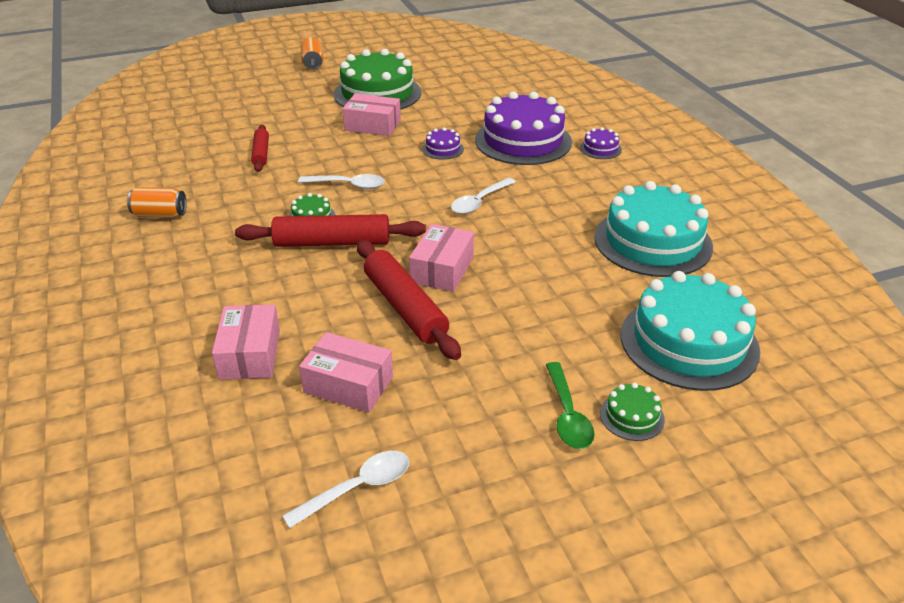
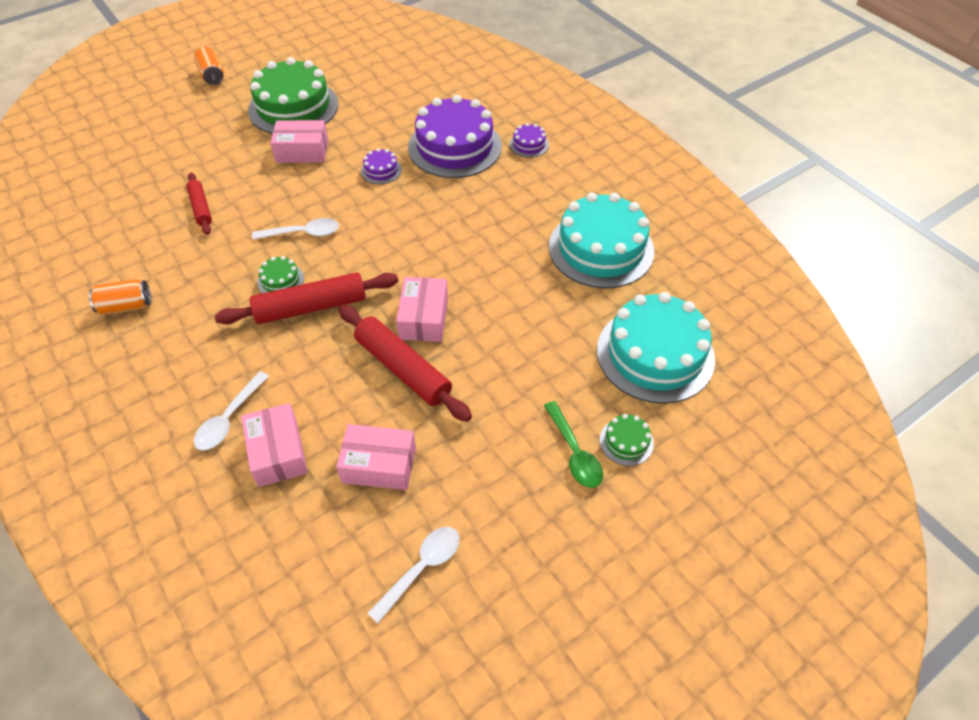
camera: 15 degrees left, 15 degrees up
white spoon [451,178,516,214] -> white spoon moved to [194,371,269,451]

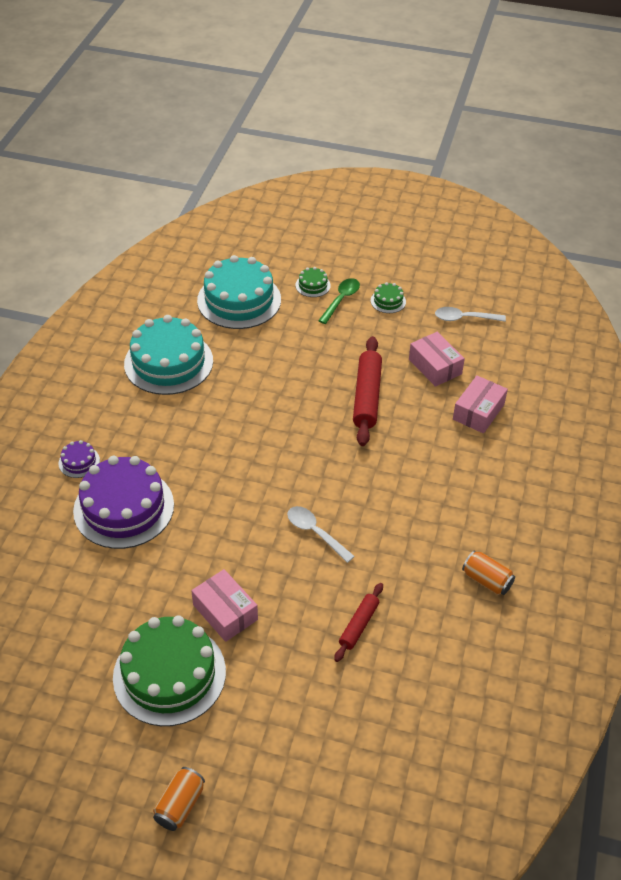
camera: 130 degrees left, 5 degrees down
white spoon [194,371,269,451] -> none
red rolling pin [215,272,398,324] -> none
green cake [257,256,304,293] -> green cake moved to [371,282,406,313]
purple cake [361,148,402,184] -> none
pink box [396,277,448,342] -> none

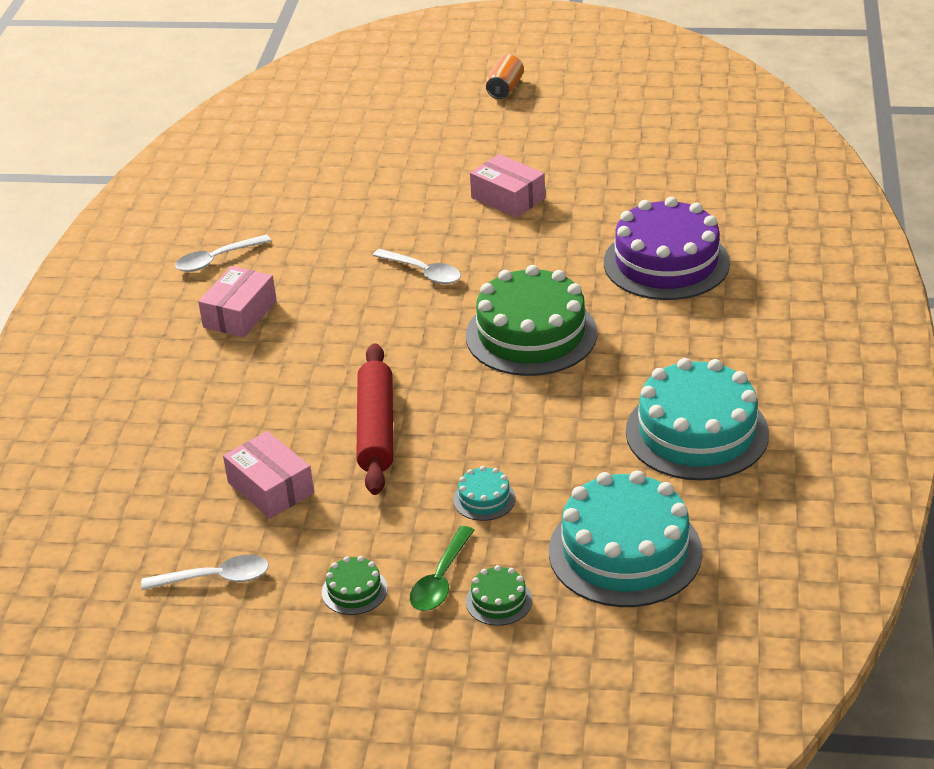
camera: 175 degrees right, 10 degrees down
purple cake [59,440,100,478] -> none
green cake [113,615,226,726] -> green cake moved to [466,265,597,376]
red rolling pin [334,583,383,662] -> none
pink box [453,376,508,434] -> pink box moved to [198,266,277,338]
orange can [462,551,515,595] -> white spoon [175,235,271,272]
none -> turquoise cake [453,466,516,521]

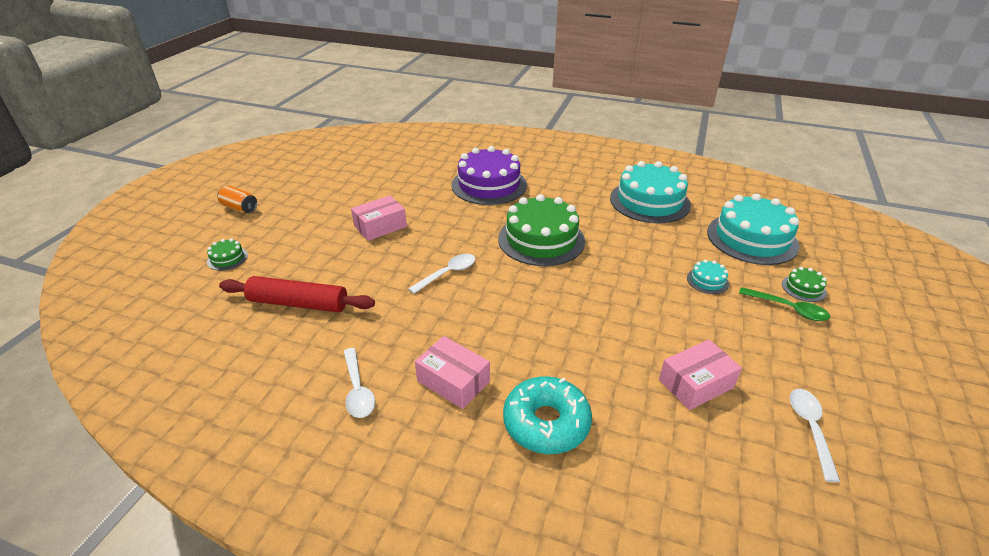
camera: 80 degrees left, 0 degrees up
green cake [322,556,387,615] -> green cake moved to [207,239,248,271]
red rolling pin [356,343,393,495] -> red rolling pin moved to [219,276,375,312]
none -> turquoise donut [503,376,592,454]

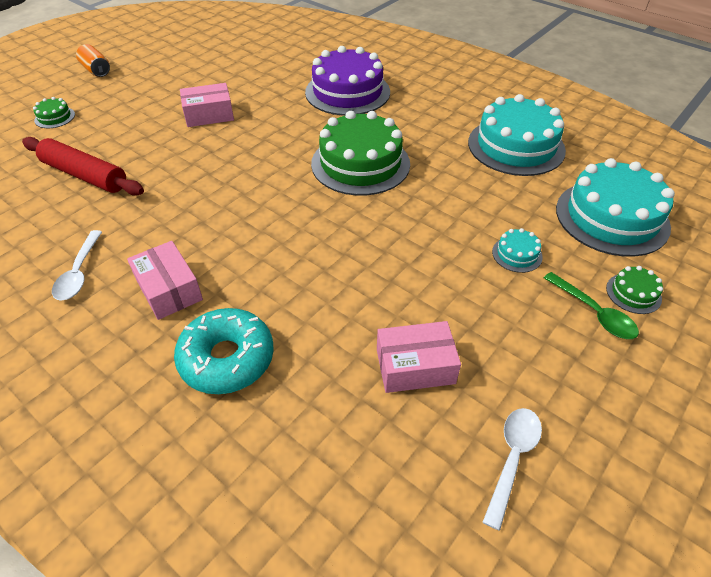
camera: 20 degrees right, 10 degrees up
white spoon [408,254,475,294] -> none

